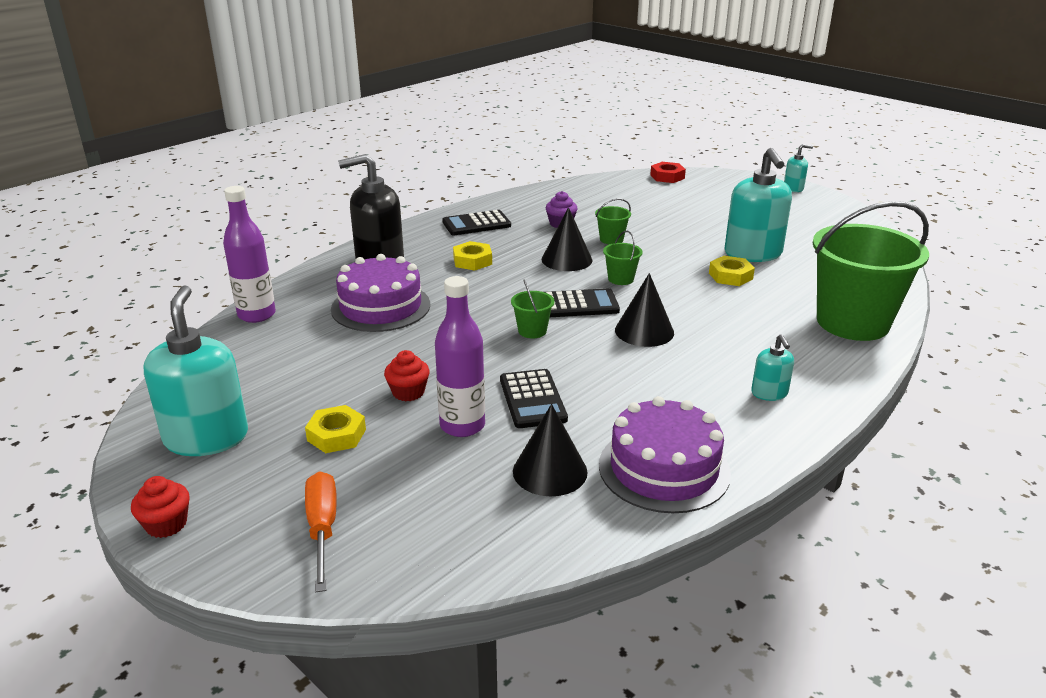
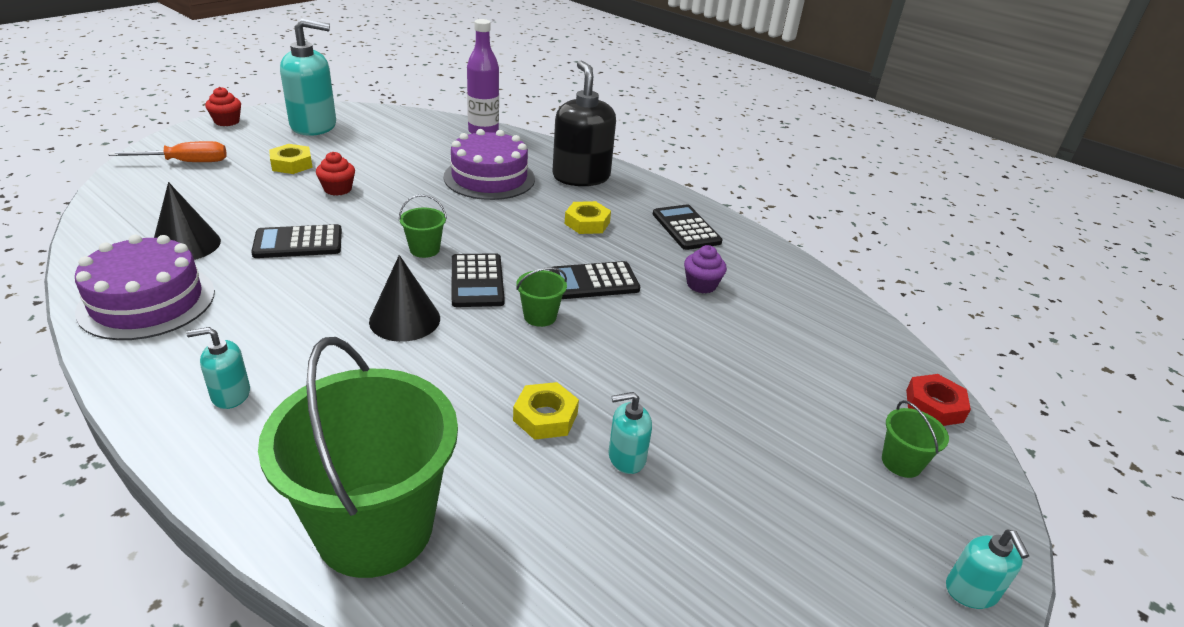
camera: 85 degrees right, 5 degrees up
purple bottle [435,276,485,437] -> none
black cone [542,207,592,271] -> black calculator [549,261,640,299]
green bucket [595,198,631,244] -> green bucket moved to [882,400,949,478]
turquoise soap dispenser [724,148,792,262] -> turquoise soap dispenser [608,392,652,474], size x0.48

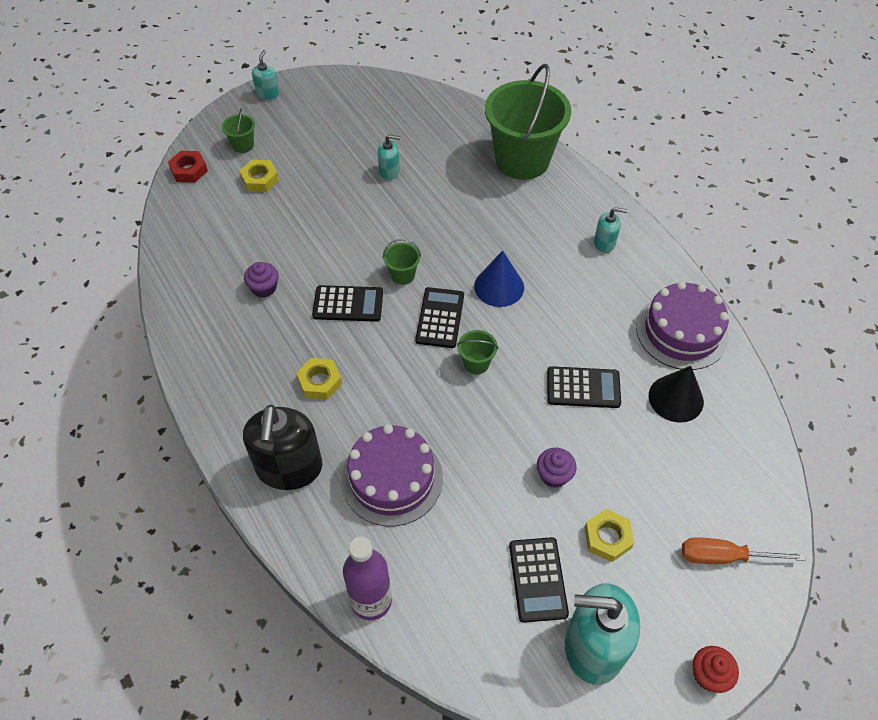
camera: 160 degrees left, 20 degrees up
red cupcake [316,152,355,196] -> purple cupcake [537,448,577,488]
black cone [369,255,440,342] -> blue cone [474,251,524,307]
yellow nut [513,382,579,440] -> yellow nut moved to [240,160,279,192]
black calculator [653,204,723,250] -> black calculator moved to [509,537,569,623]

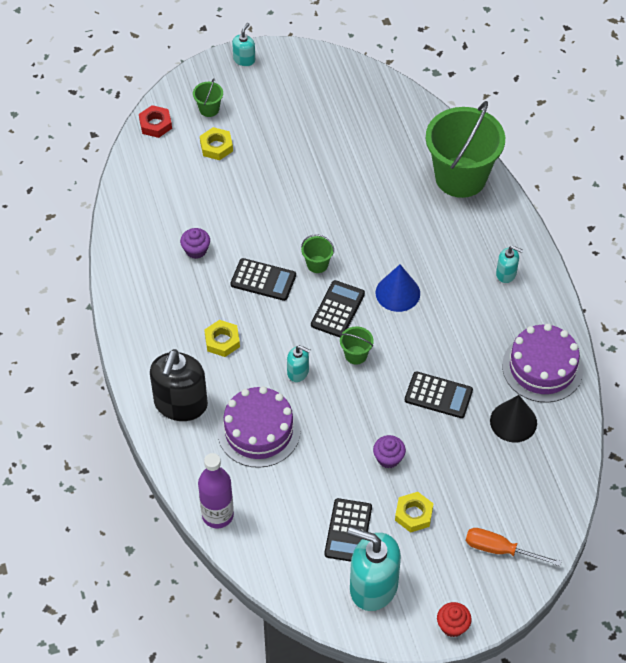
camera: 15 degrees right, 0 degrees up
turquoise soap dispenser [378,134,401,180] -> turquoise soap dispenser moved to [287,345,310,382]

